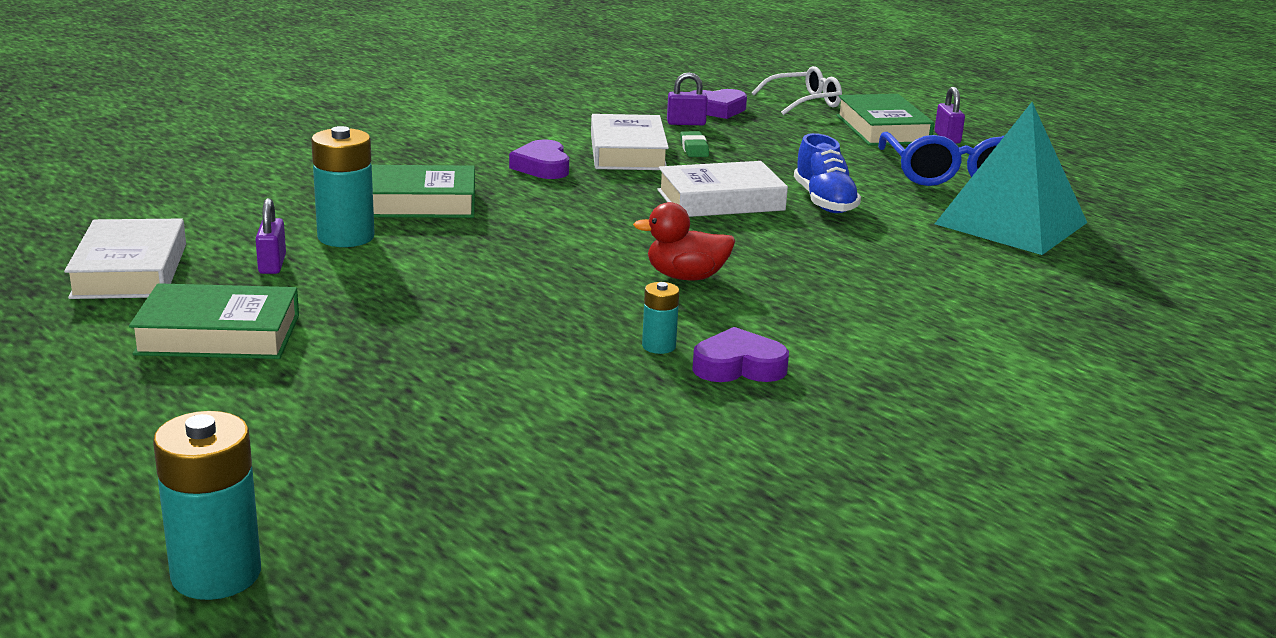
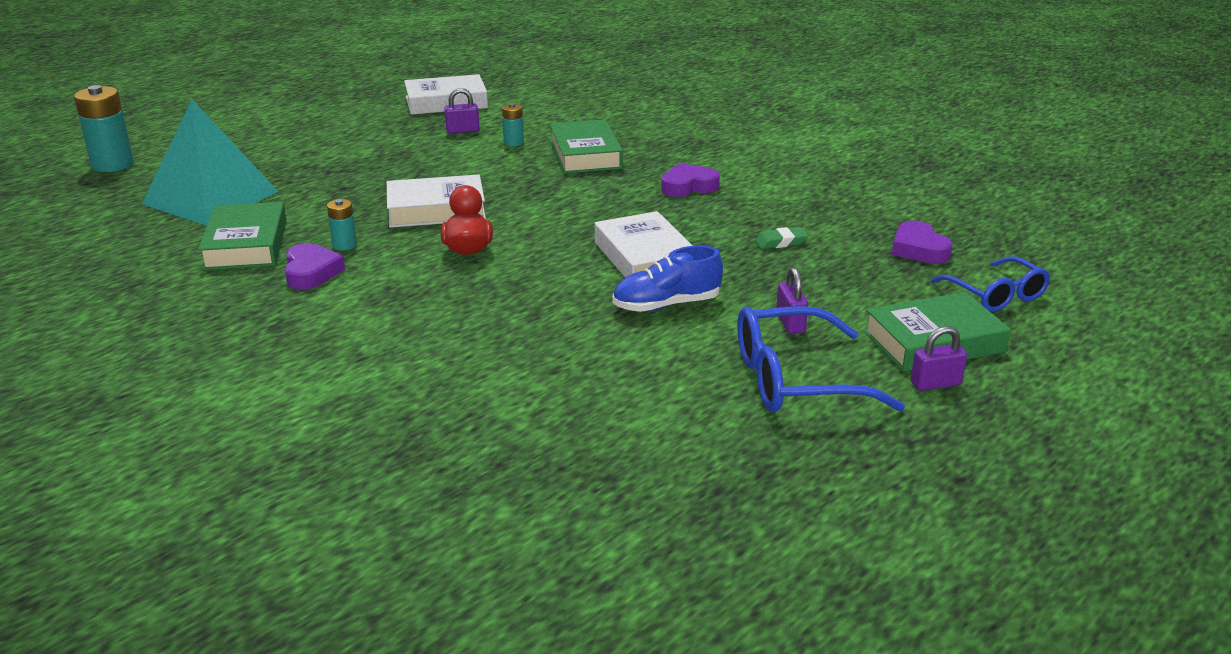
camera: 85 degrees right, 5 degrees up
green book [129,283,299,359] -> green book moved to [198,202,287,270]
turquoise battery [311,126,375,247] -> turquoise battery [502,103,524,146], size x0.53
white book [591,114,669,170] -> white book moved to [387,175,486,228]
purple padlock [667,72,708,125] -> purple padlock moved to [776,267,808,334]
white glasses [752,66,842,115] -> blue glasses [930,257,1050,312]
turquoise pyramid [935,102,1087,255] -> turquoise pyramid moved to [142,99,278,226]

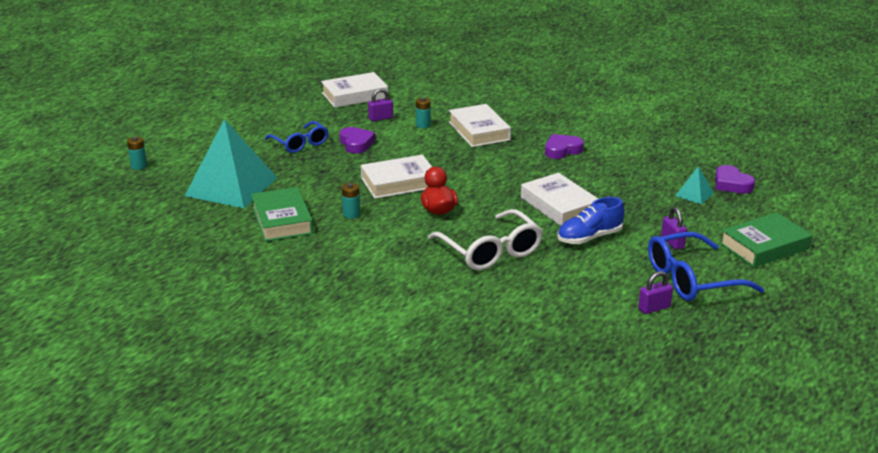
camera: 10 degrees left, 0 degrees up
turquoise battery [74,85,134,172] -> turquoise battery [127,137,147,170], size x0.53
purple heart [285,243,345,290] -> purple heart moved to [340,127,375,154]
green book [550,120,623,174] -> white book [449,104,511,147]
green eraser [755,227,808,249] -> none
purple padlock [911,326,967,391] -> purple padlock moved to [638,271,673,314]
blue glasses [930,257,1050,312] -> blue glasses moved to [265,121,328,153]
none -> white glasses [428,209,543,270]
none -> turquoise pyramid [675,166,714,205]

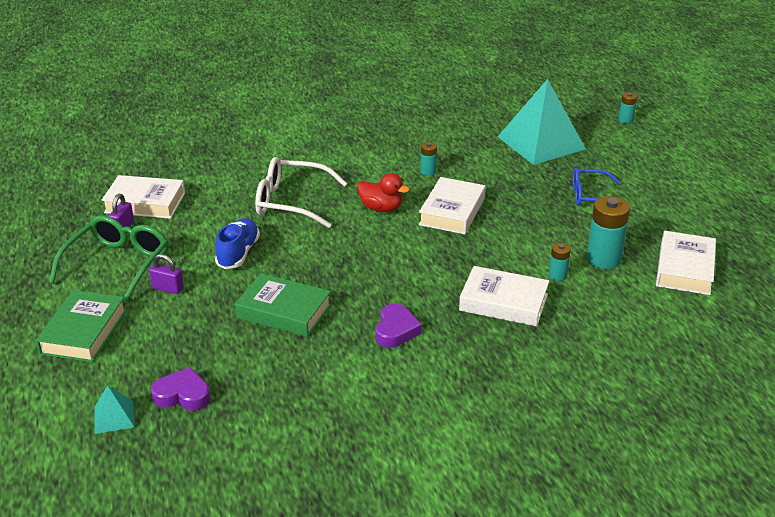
camera: 130 degrees right, 5 degrees up
green book [251,187,313,242] -> green book moved to [235,273,331,337]
purple heart [340,127,375,154] -> none
purple padlock [368,88,393,121] -> turquoise battery [587,196,630,269]
white book [521,173,598,226] -> white book moved to [102,175,185,219]
blue glasses [648,232,764,301] -> green glasses [49,215,168,303]
turquoise pyramid [675,166,714,205] -> turquoise pyramid moved to [95,386,135,434]

